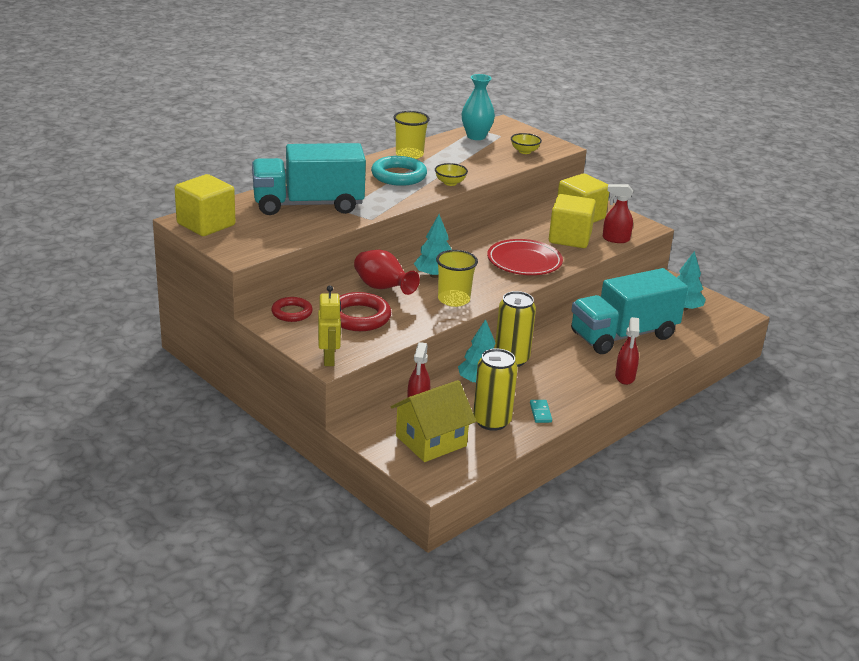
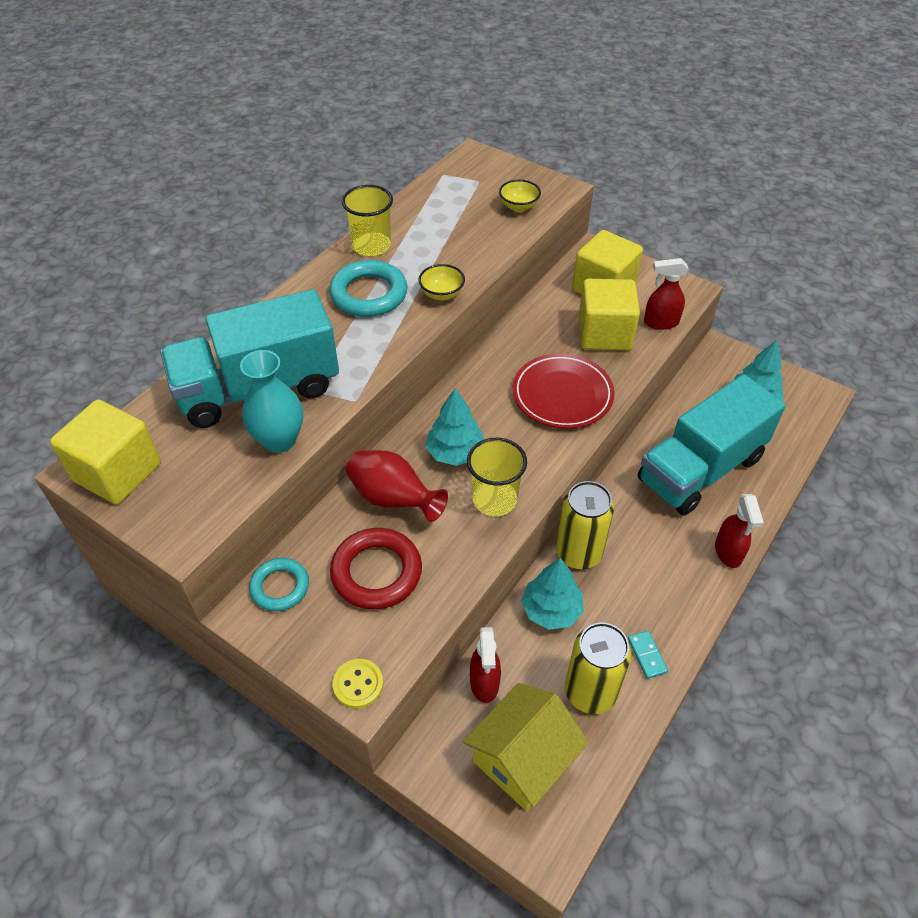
camera: 10 degrees left, 20 degrees up
red ring [271,297,313,322] -> turquoise ring [249,558,309,611]
yellow robot [318,286,341,366] -> yellow button [333,659,383,709]
turquoise vase [461,74,495,140] -> turquoise vase moved to [240,350,303,453]

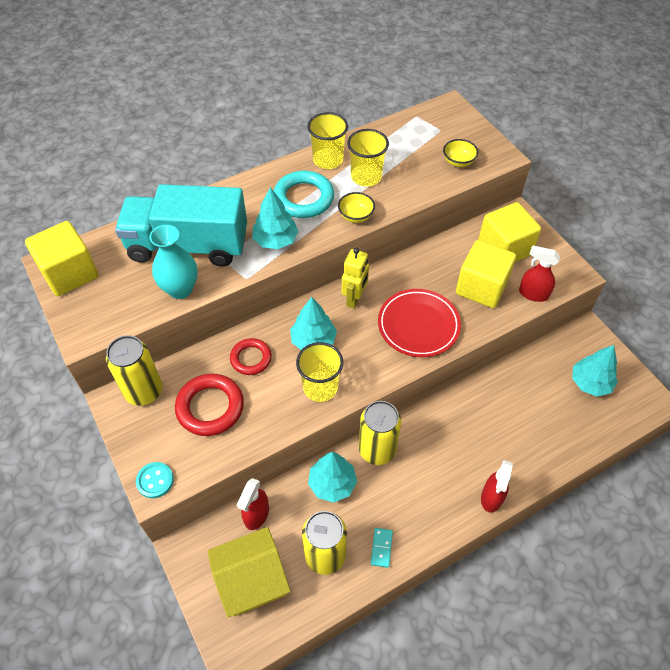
camera: 25 degrees right, 5 degrees up
turquoise ring [249,558,309,611] -> yellow can [106,335,162,406]
yellow button [333,659,383,709] -> turquoise button [136,462,174,498]
red vase [346,450,448,522] -> red ring [230,338,272,375]
turquoise truck [638,374,786,516] -> none
none -> turquoise tree [252,187,299,249]
none -> yellow robot [342,248,369,309]
none -> yellow cup [347,129,389,186]

